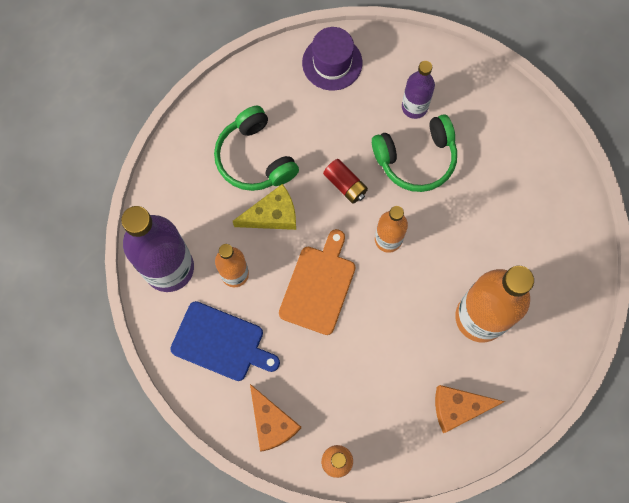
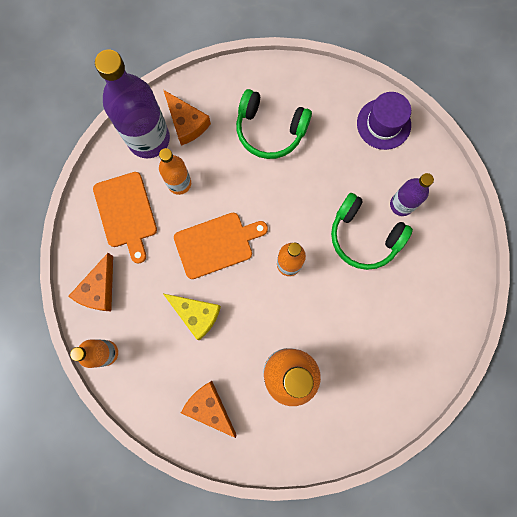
camera: 50 degrees right, 5 degrees up
blue cutting board [170,301,280,381] -> orange cutting board [93,172,157,264]
green headphones [214,106,299,191] -> green headphones turned 90 degrees counterclockwise [236,89,312,159]
yellow cheese [233,184,296,230] -> yellow cheese moved to [163,294,221,340]
red battery [323,159,368,204] -> none
none -> orange cheese [164,90,211,146]

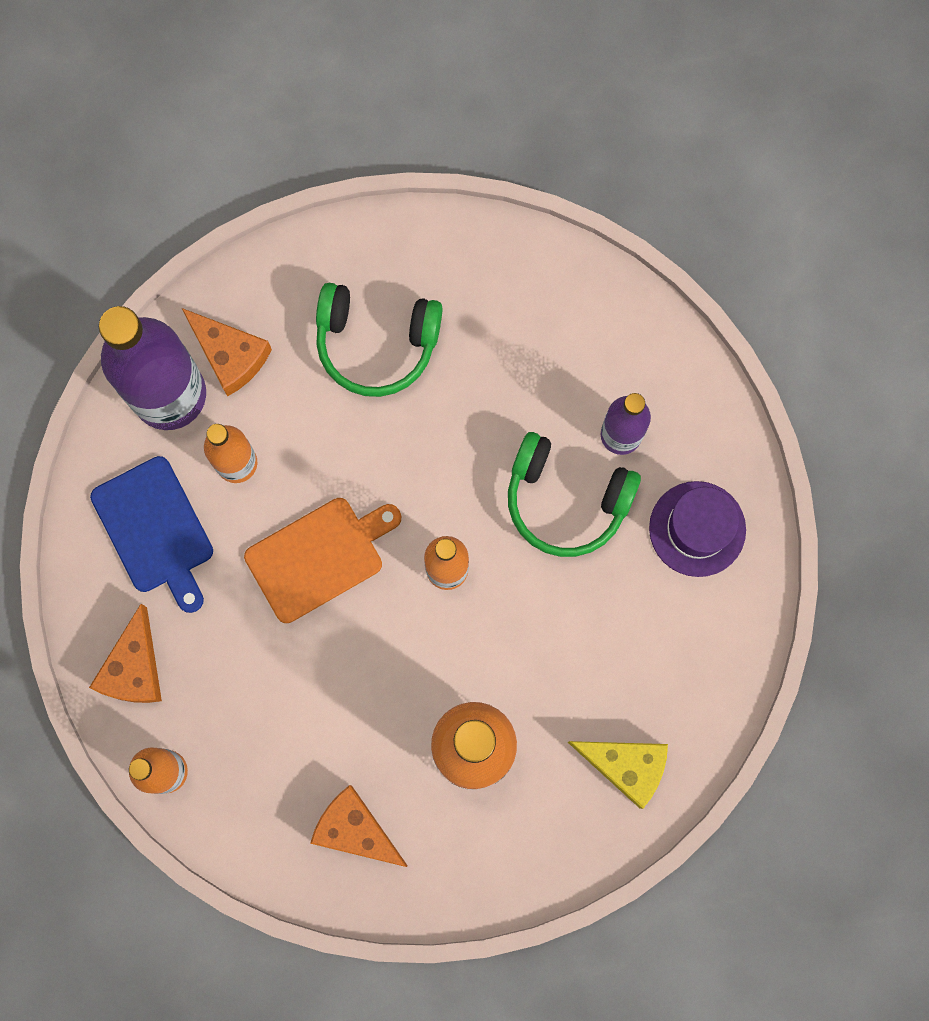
camera: 10 degrees left, 0 degrees up
orange cutting board [93,172,157,264] -> blue cutting board [90,456,213,613]
yellow cheese [163,294,221,340] -> yellow cheese moved to [568,741,668,809]
purple hat [357,92,411,150] -> purple hat moved to [649,481,746,577]

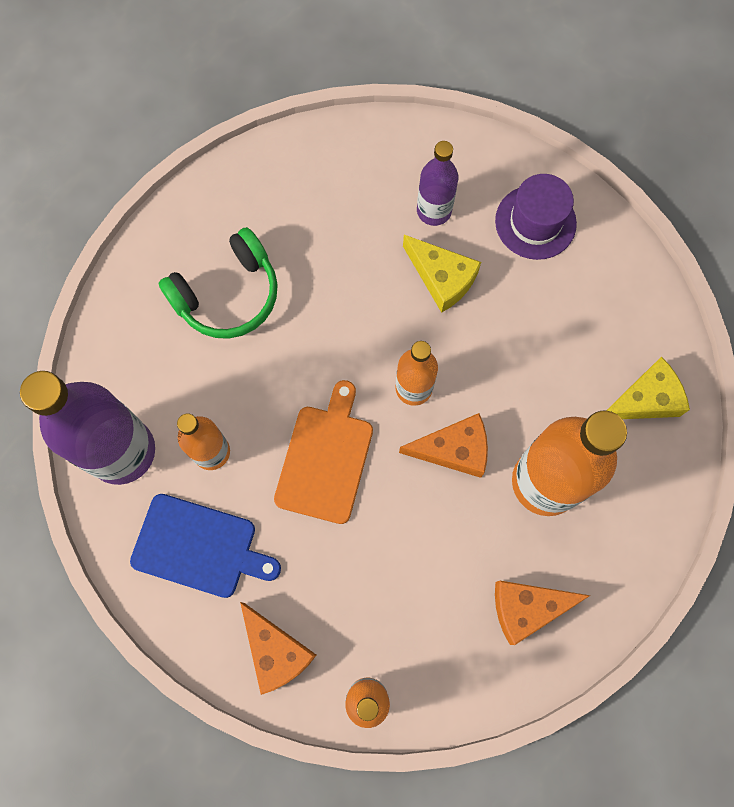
camera: 45 degrees left, 5 degrees down
orange cheese [182,308,272,396] -> orange cheese moved to [399,413,488,478]
green headphones [508,432,641,557] -> yellow cheese [403,235,481,313]

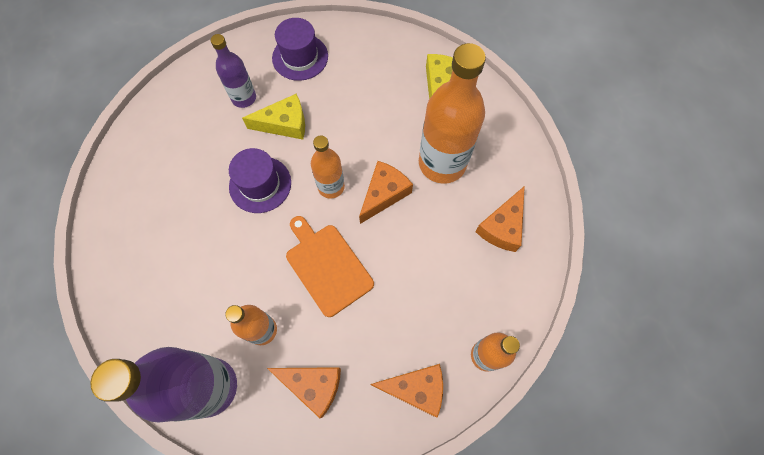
camera: 50 degrees left, 5 degrees down
blue cutting board [130,494,281,598] -> orange cheese [267,367,341,418]
green headphones [159,227,278,339] -> none
none -> purple hat [229,148,291,213]

